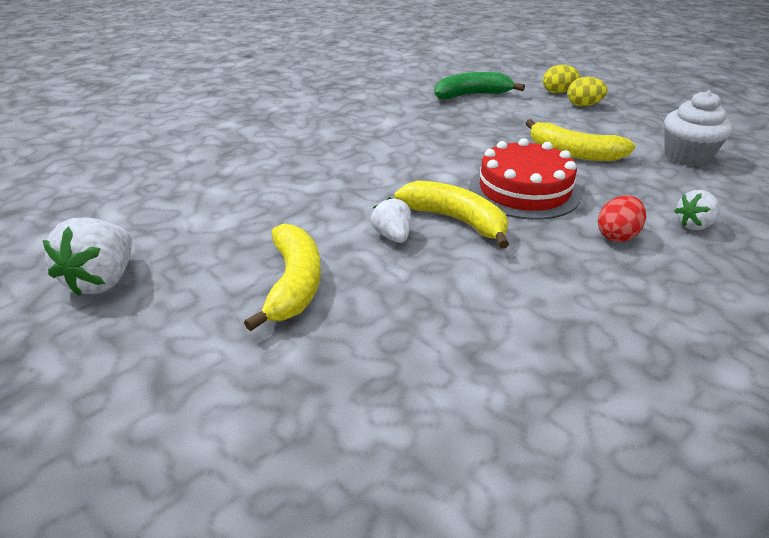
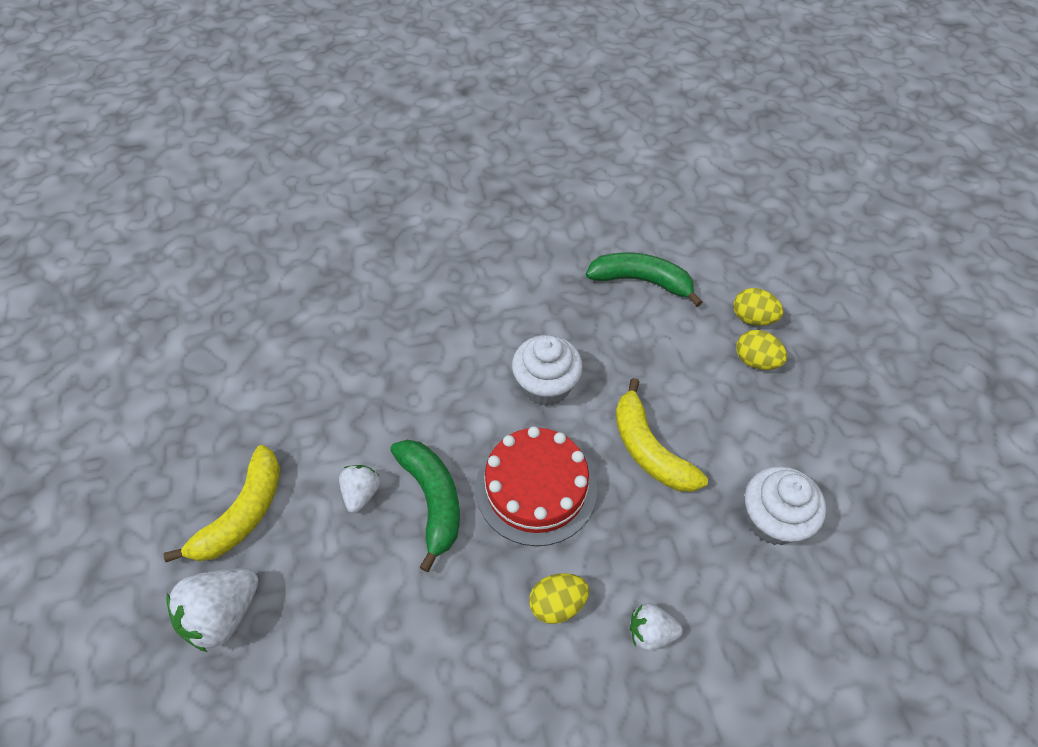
camera: 30 degrees right, 20 degrees up
white strawberry [43,217,132,296] -> white strawberry moved to [166,568,259,652]
yellow banana [394,181,509,249] -> green banana [390,440,460,572]
red egg [598,195,646,242] -> yellow egg [529,573,589,624]
none -> white cupcake [512,335,583,406]

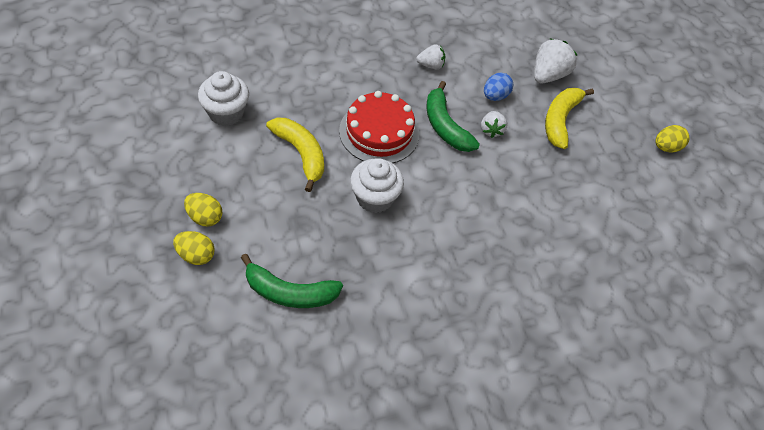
camera: 170 degrees right, 0 degrees up
yellow egg [529,573,589,624] -> yellow egg moved to [655,125,689,152]
white strawberry [630,603,683,651] -> white strawberry moved to [416,44,445,70]
none -> blue egg [484,73,513,101]

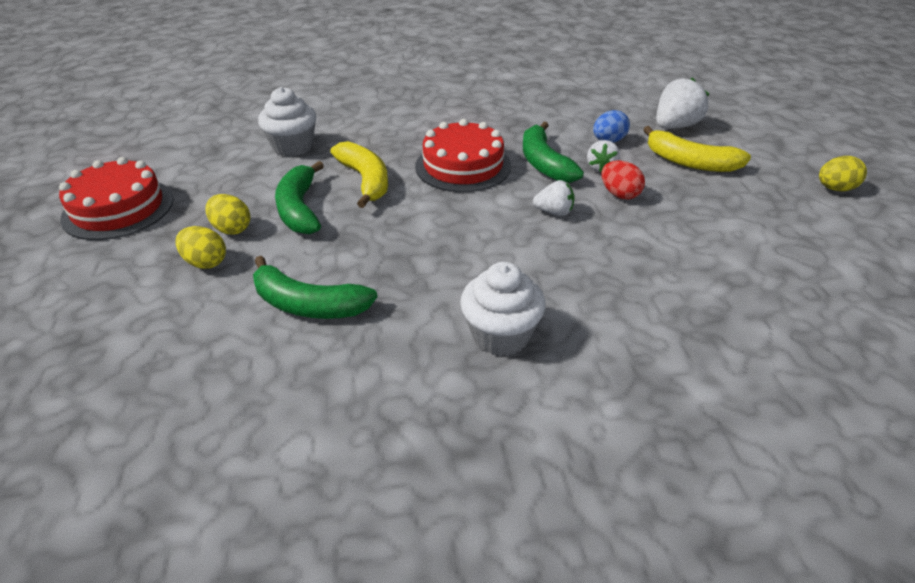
camera: 15 degrees right, 15 degrees down
white cupcake [350,158,404,213] -> white cupcake moved to [460,262,546,356]
white strawberry [416,44,445,70] -> white strawberry moved to [533,180,575,216]
yellow banana [545,88,594,149] -> yellow banana turned 90 degrees counterclockwise [643,126,751,172]
none -> red cake [59,157,174,240]
none -> green banana [275,161,324,234]
none -> red egg [601,160,645,199]

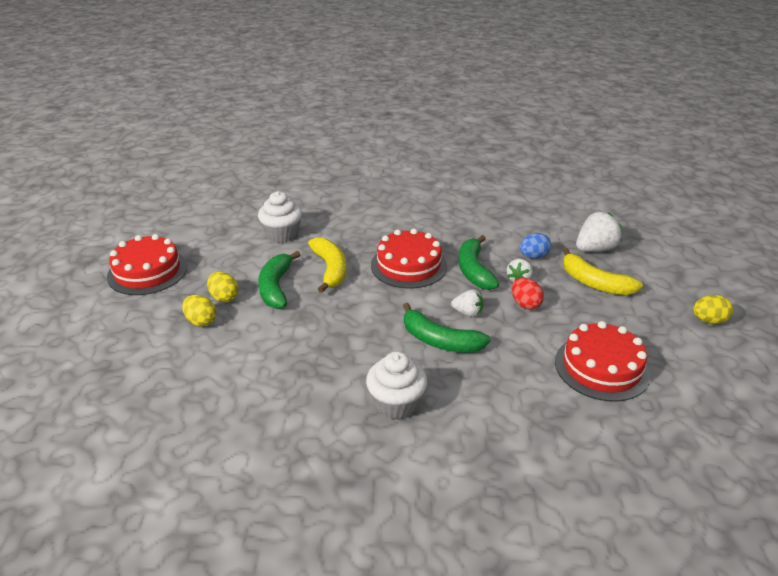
camera: 10 degrees right, 5 degrees down
green banana [253,256,377,319] -> green banana moved to [403,303,491,353]
none -> red cake [555,321,651,402]

